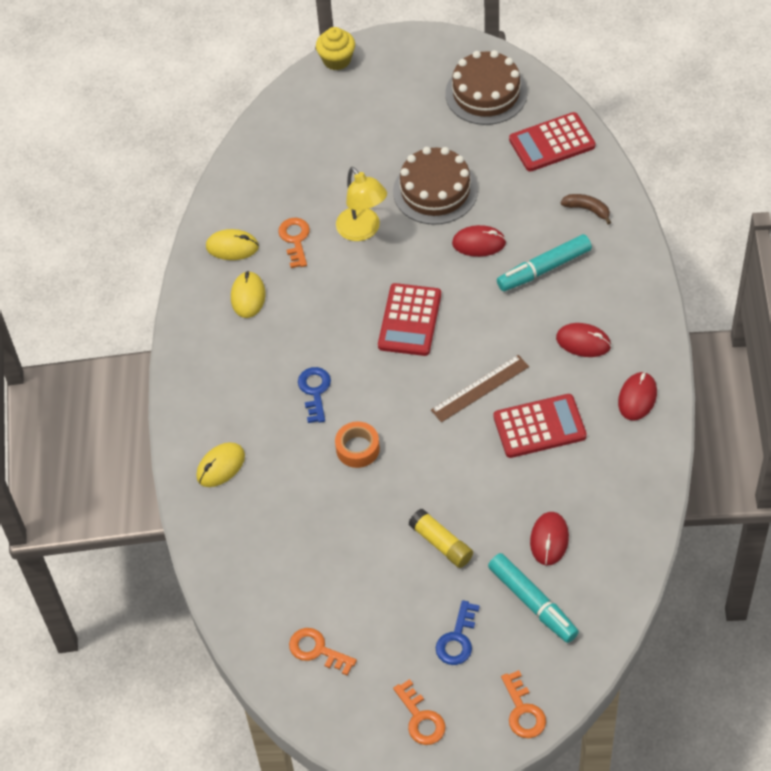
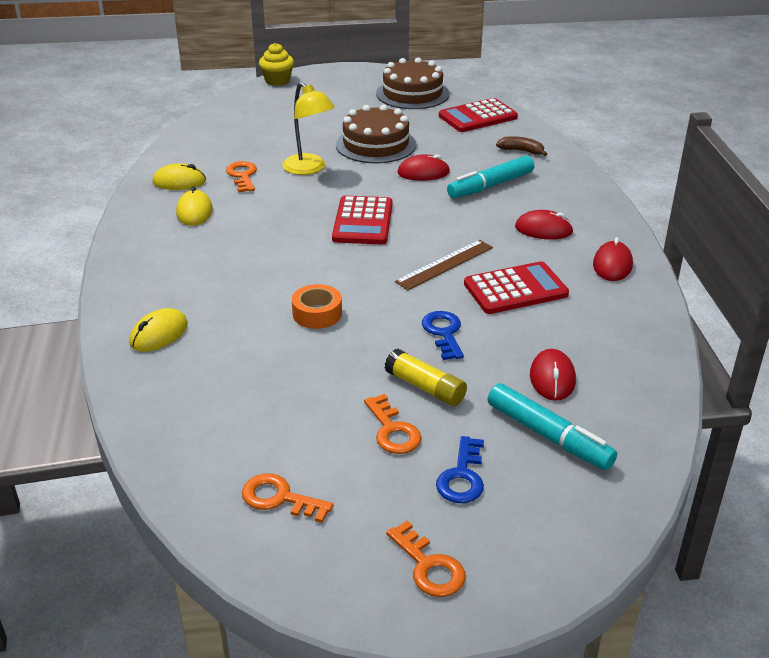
camera: 10 degrees left, 20 degrees down
blue key [298,367,331,423] -> blue key moved to [422,311,464,360]
orange key [501,670,546,738] -> orange key moved to [364,394,422,454]

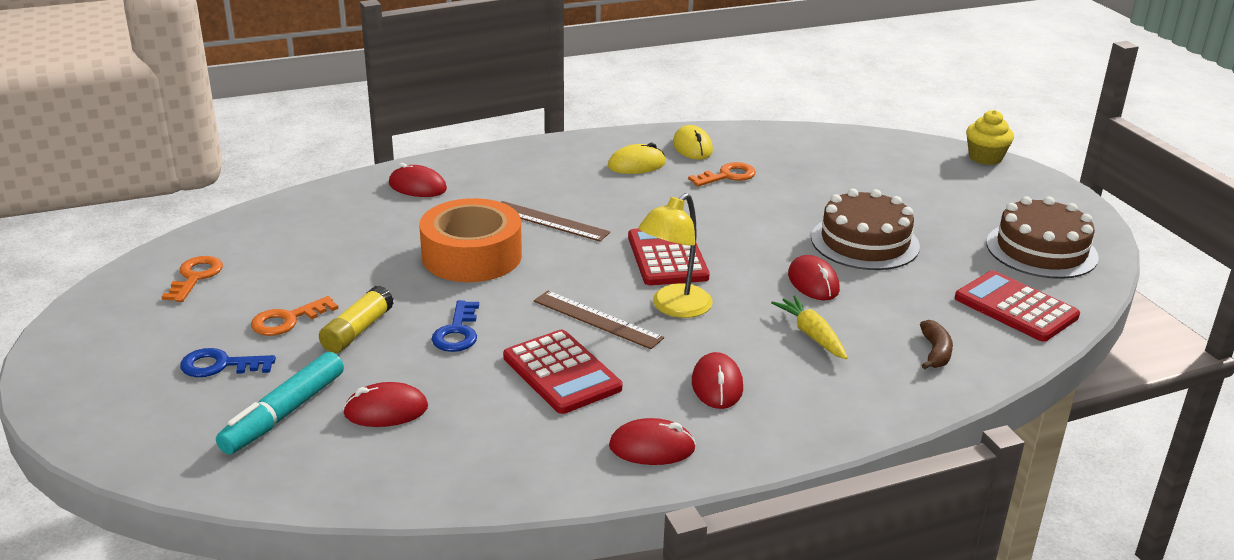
camera: 75 degrees right, 5 degrees down
yellow mouse [129,308,188,352] -> red mouse [389,163,447,197]
yellow lamp [282,82,335,175] -> yellow lamp moved to [638,193,713,318]
orange tape [292,284,342,329] -> orange tape [419,198,522,282], size x1.91
red calculator [332,196,393,245] -> red calculator turned 90 degrees clockwise [628,228,710,285]
orange key [386,520,466,597] -> none
blue key [422,311,464,360] -> blue key turned 120 degrees clockwise [431,300,479,352]
turquoise marker [447,156,534,199] -> yellow carrot [771,296,848,359]
none -> brown ruler [501,201,610,242]

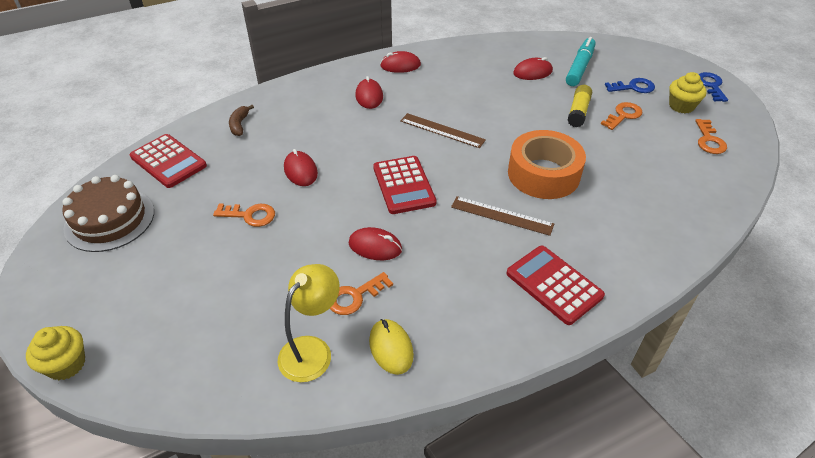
camera: 175 degrees right, 15 degrees up
red mouse [389,163,447,197] -> red mouse moved to [349,227,402,260]
blue key [431,300,479,352] -> blue key moved to [699,72,728,102]
red calculator [503,330,622,414] -> red calculator moved to [506,246,605,325]
yellow mouse [608,143,666,174] -> none
yellow lamp [638,193,713,318] -> yellow lamp moved to [278,264,340,382]
yellow carrot [771,296,848,359] -> none
brown cake [811,189,920,270] -> orange key [213,204,275,227]
none -> yellow cupcake [669,72,707,114]

